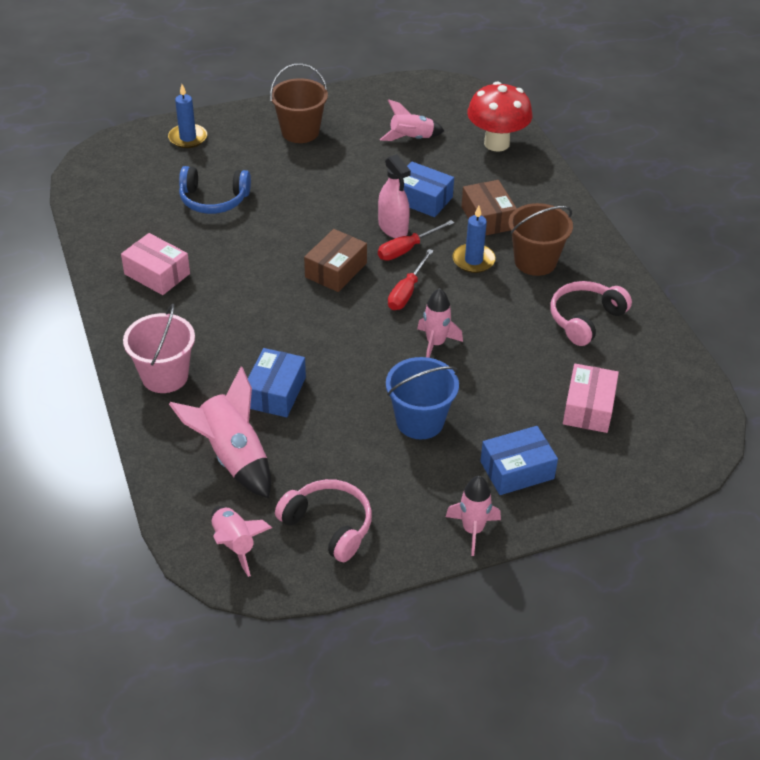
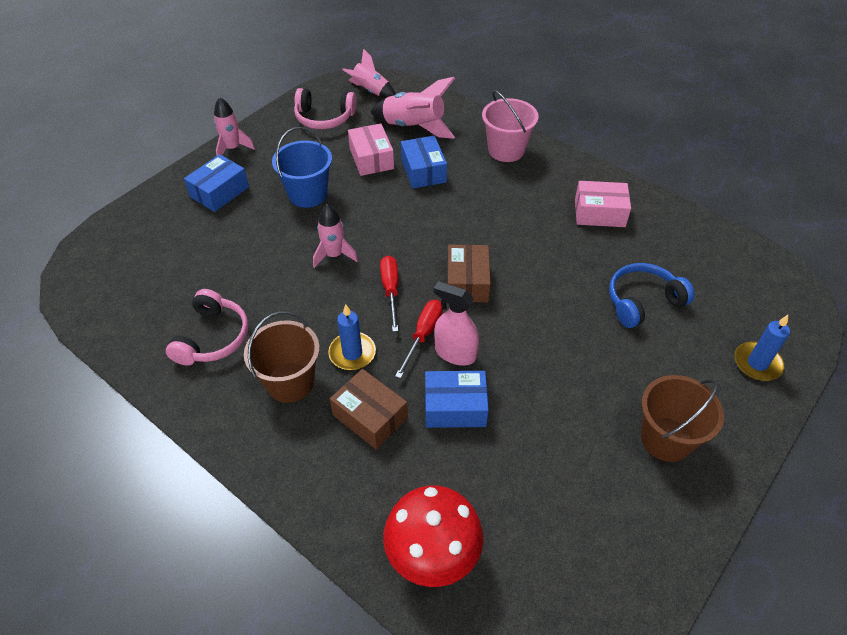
camera: 150 degrees right, 5 degrees up
pink rocket [380,99,444,141] -> none
pink box [563,364,619,433] -> pink box moved to [348,124,394,176]

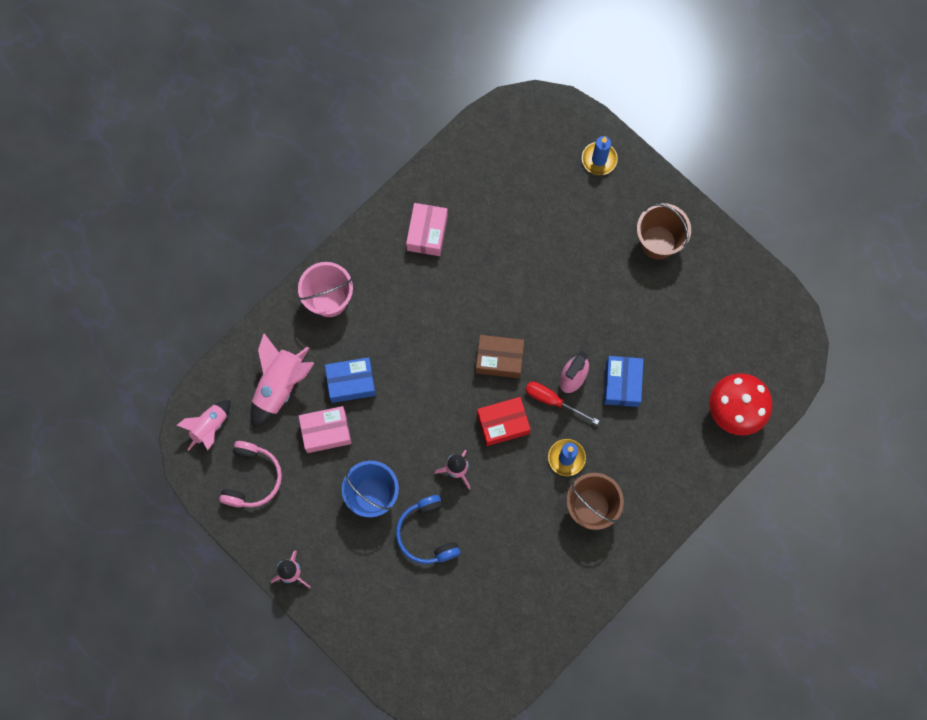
camera: 85 degrees left, 25 degrees up
pink headphones [166,289,248,366] -> none
blue box [184,154,249,212] -> none
brown box [330,369,408,450] -> none
red screwdriver [380,256,398,332] -> red box [477,397,531,446]
blue headphones [609,263,695,328] -> blue headphones moved to [396,495,460,564]

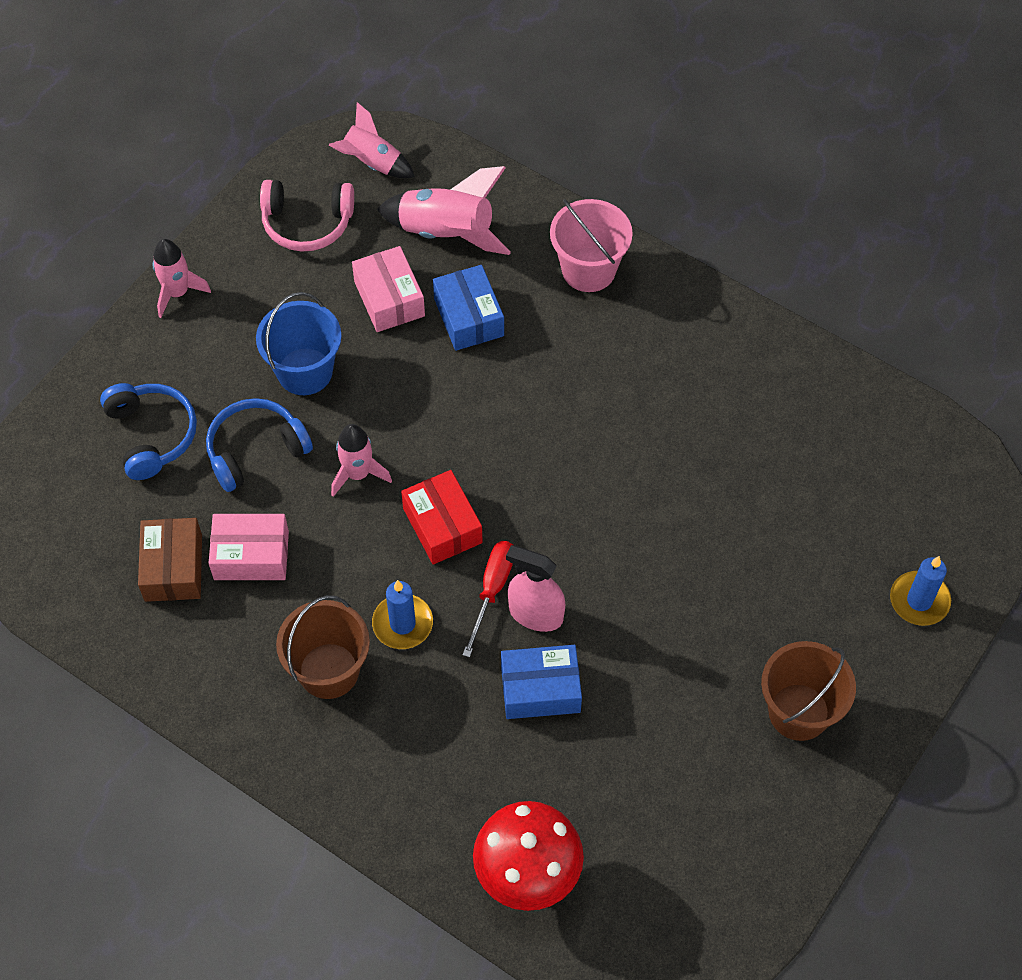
camera: 80 degrees right, 15 degrees down
pink box [406,203,448,256] -> pink box moved to [209,514,289,580]
brown box [476,335,524,378] -> brown box moved to [138,518,202,602]
none -> blue headphones [100,383,197,480]

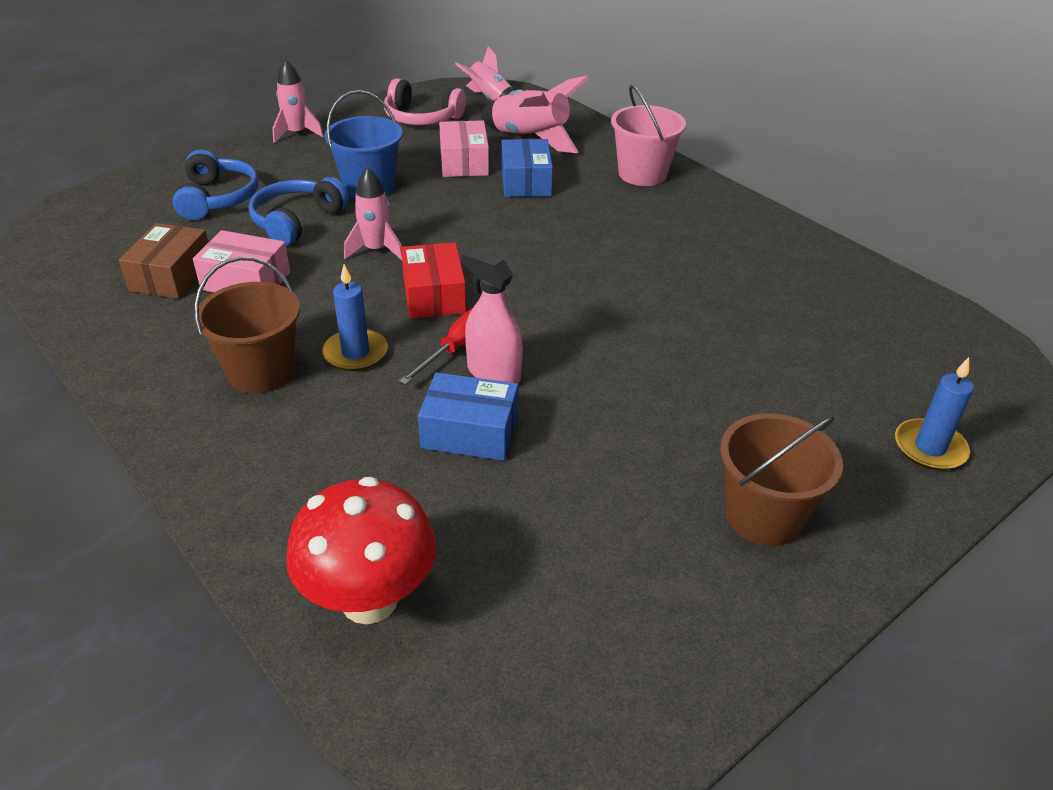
camera: 15 degrees right, 20 degrees down
blue headphones [206,398,313,492] -> blue headphones turned 45 degrees counterclockwise [249,177,349,246]

